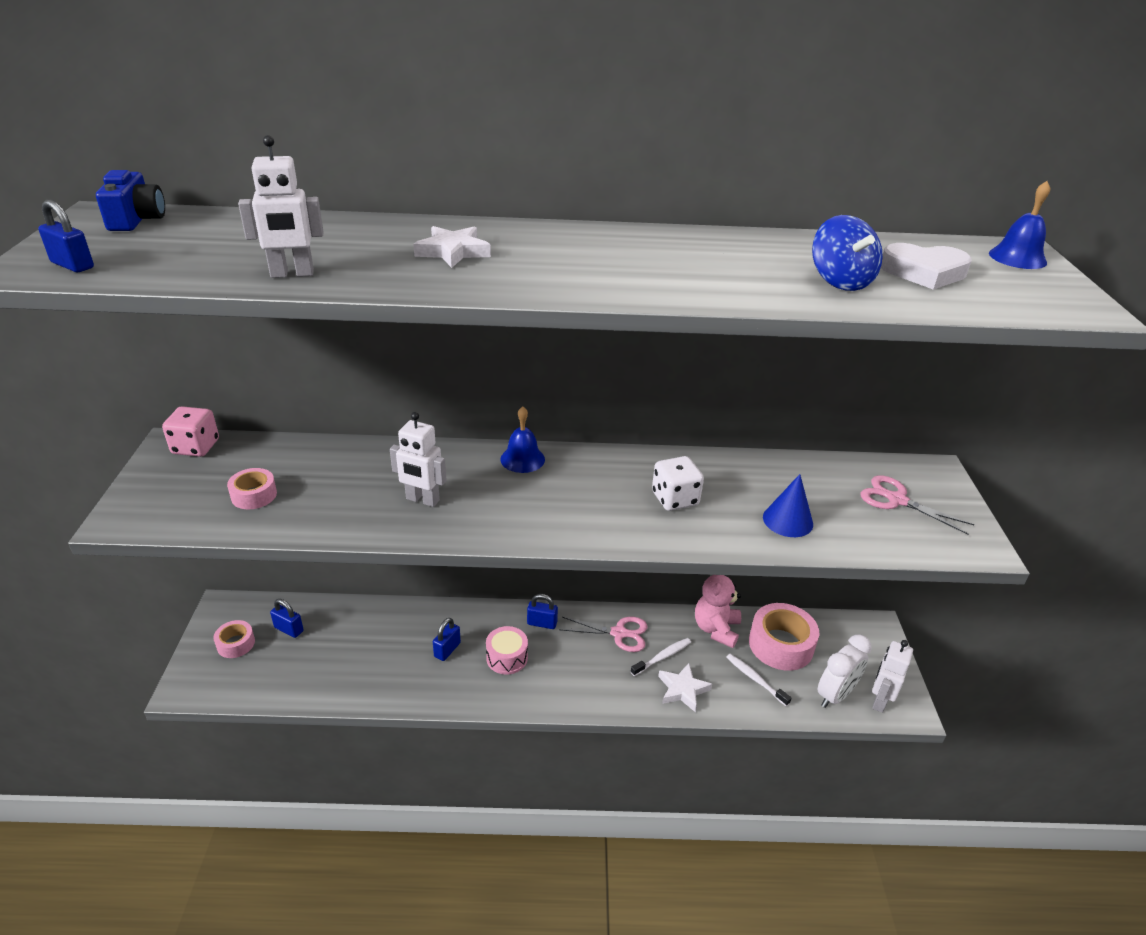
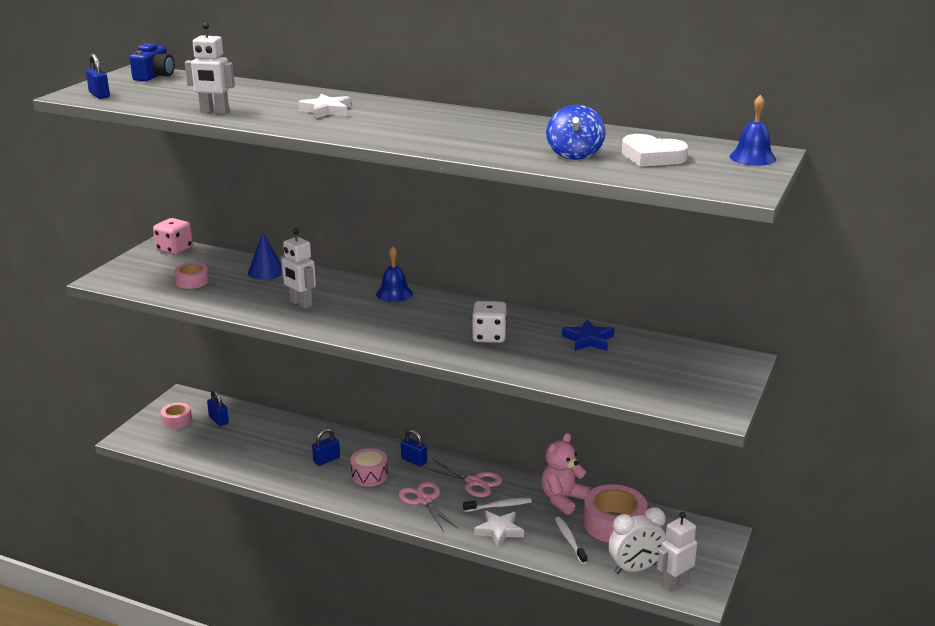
camera: 25 degrees right, 10 degrees down
blue cone [763,474,813,537] -> blue cone moved to [248,232,282,280]
pink scissors [860,475,974,535] -> pink scissors moved to [399,482,458,532]
none -> blue star [562,320,614,351]

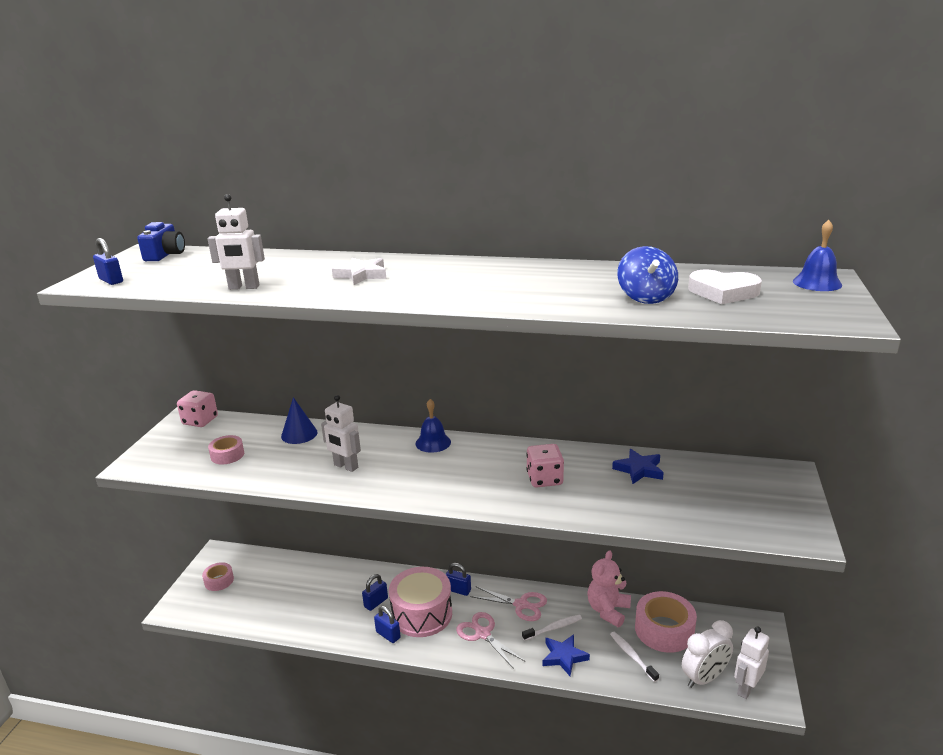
camera: 10 degrees left, 0 degrees up
blue padlock [207,390,229,426] -> blue padlock moved to [374,606,401,643]
pink drum [350,448,388,487] -> pink drum [389,567,452,637], size x1.75
white dice [472,301,507,343] -> pink dice [526,444,564,487]
white star [474,511,524,547] -> blue star [543,634,590,676]

